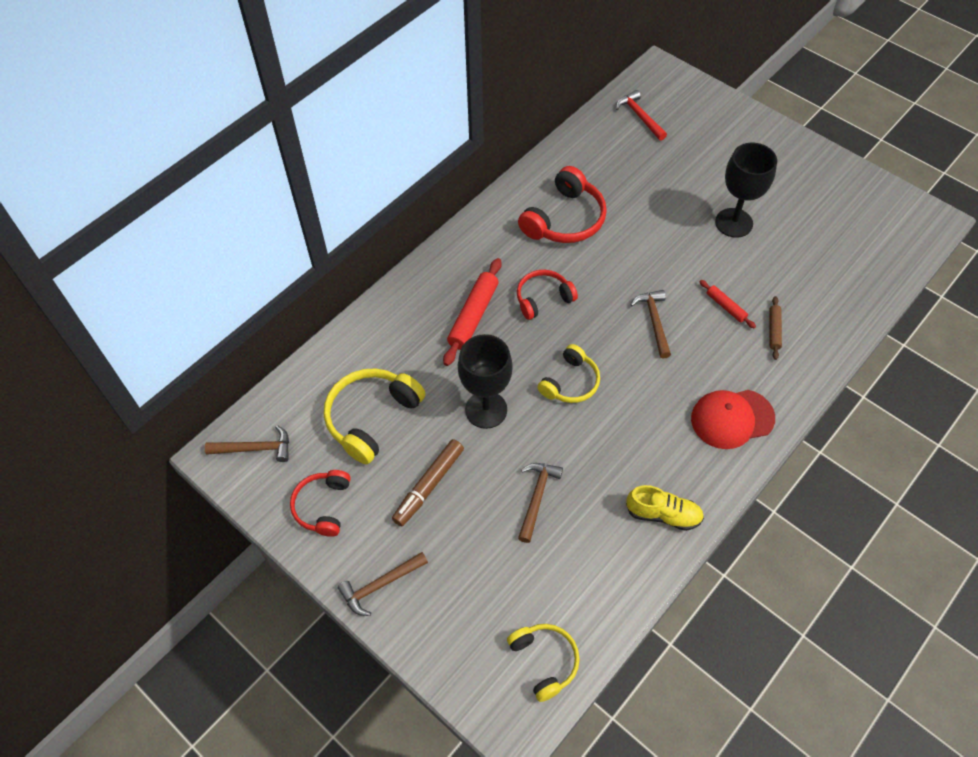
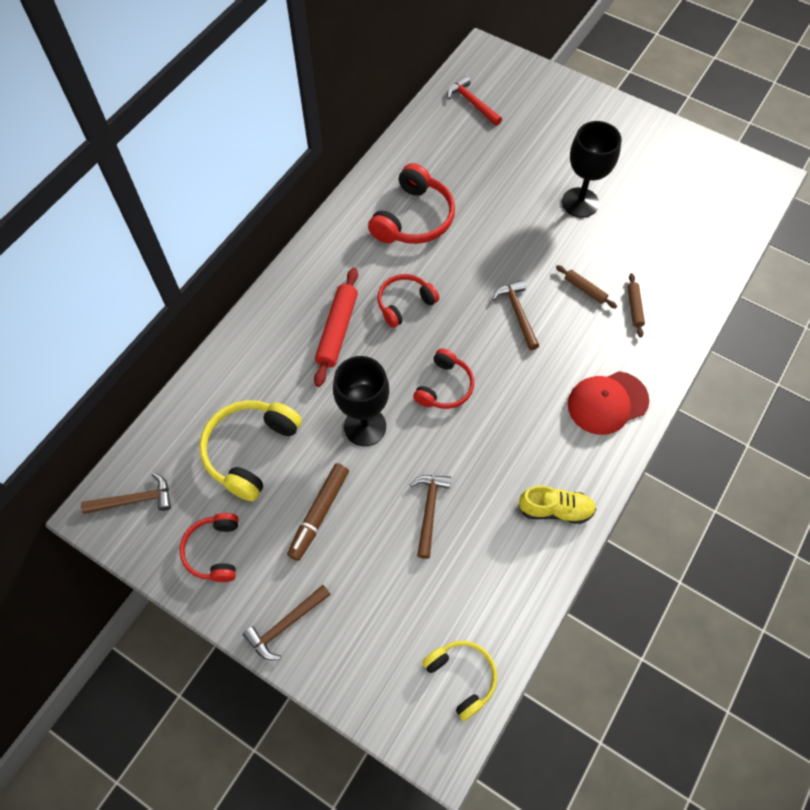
camera: 10 degrees left, 5 degrees up
yellow headphones [537,344,600,403] -> red headphones [413,348,474,409]
red rolling pin [699,280,756,328] -> brown rolling pin [556,265,617,309]

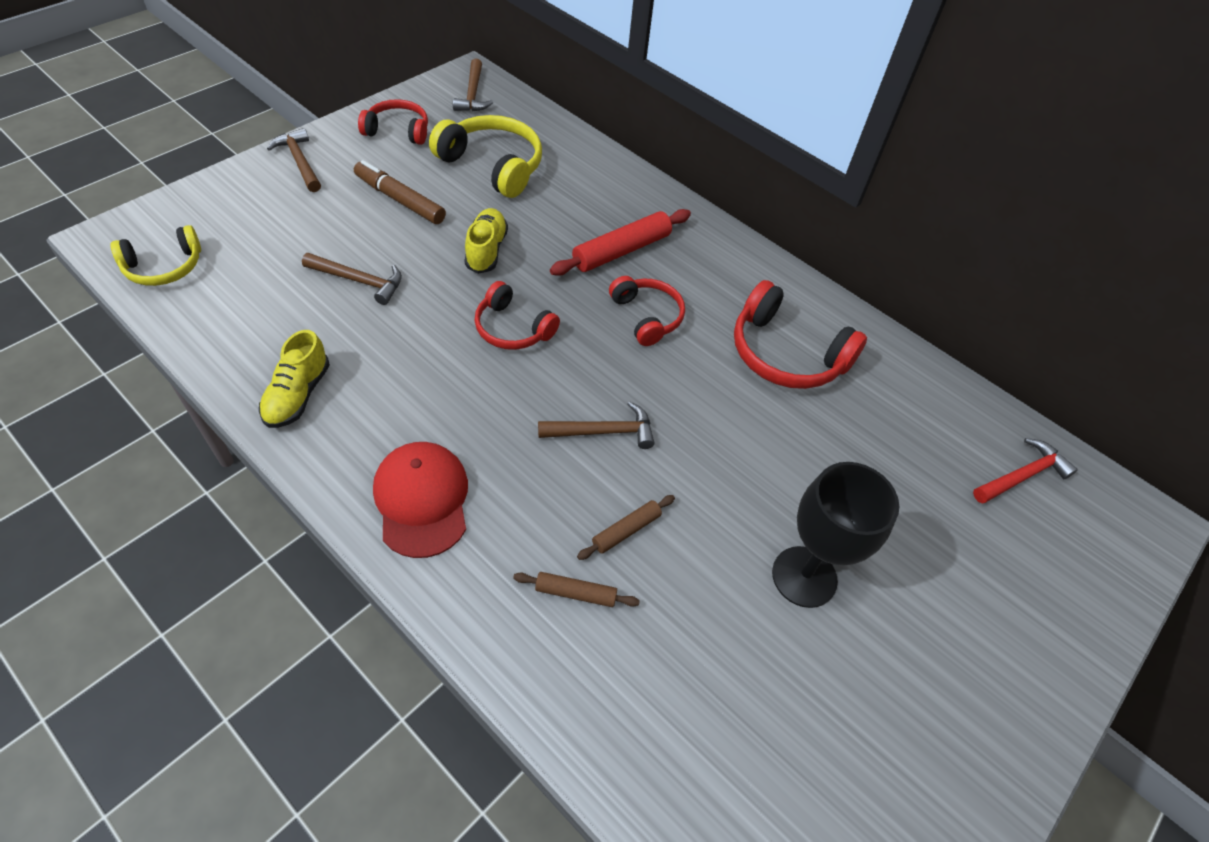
camera: 95 degrees right, 10 degrees down
red rolling pin [314,268,358,387] -> red rolling pin turned 60 degrees counterclockwise [550,209,691,276]
black goblet [333,356,389,446] -> yellow shoe [464,208,508,274]

